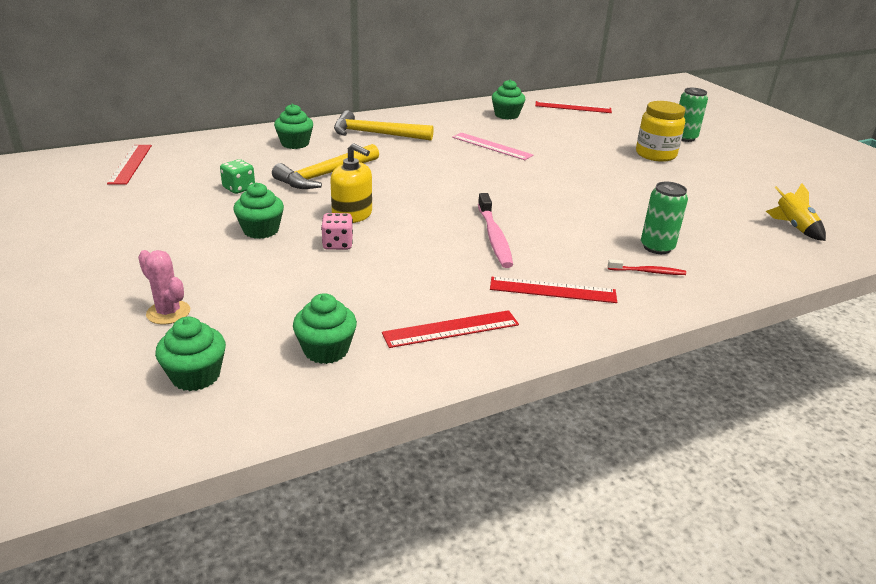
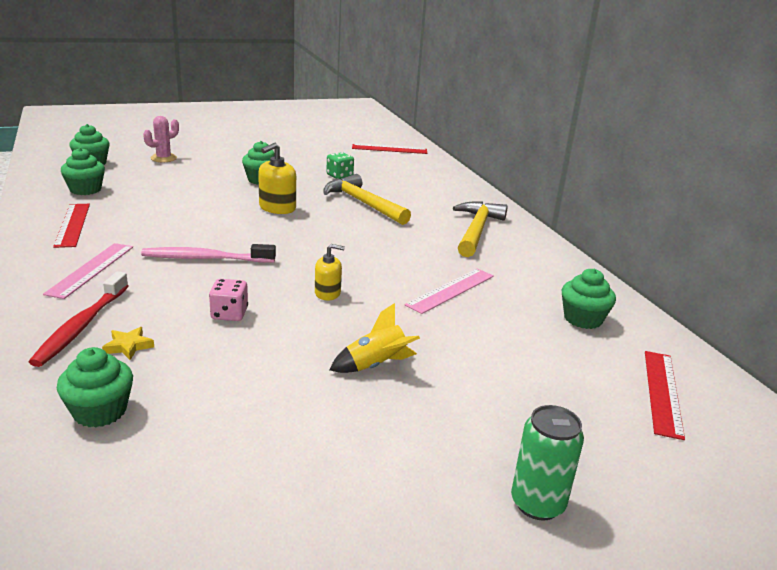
camera: 95 degrees right, 5 degrees down
green cupcake [274,104,313,149] -> green cupcake moved to [57,347,133,428]
pink dice [321,213,353,250] -> pink dice moved to [209,279,248,321]
red ruler [490,277,617,303] -> pink ruler [43,243,133,299]
red toothbrush [608,259,686,275] -> red toothbrush [29,271,128,367], size x1.79
yellow jar [636,101,685,162] -> none
green can [641,182,688,254] -> yellow star [102,327,154,360]
yellow rocket [766,183,826,241] -> yellow rocket moved to [330,303,420,373]
none -> yellow soap dispenser [315,244,345,300]

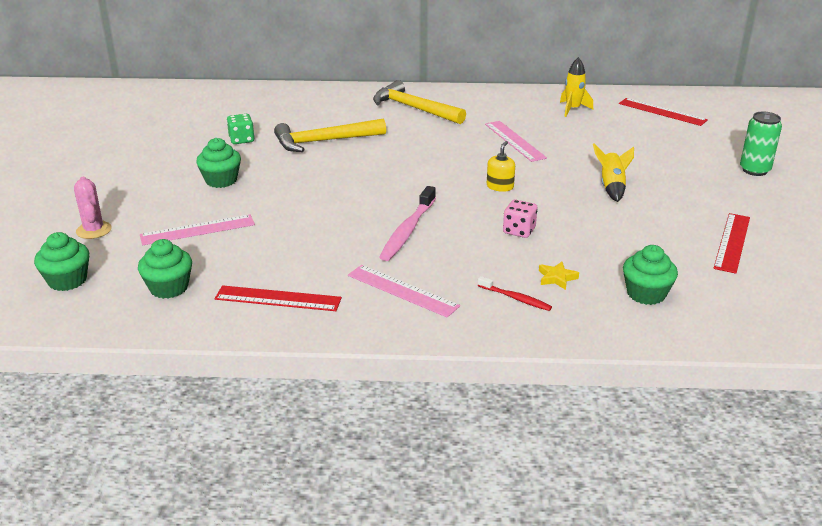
camera: 65 degrees left, 5 degrees up
red toothbrush [29,271,128,367] -> red toothbrush [478,276,552,311], size x0.56
yellow soap dispenser [258,143,296,214] -> none
red ruler [352,144,427,154] -> red ruler moved to [713,213,750,274]
green cupcake [562,269,616,329] -> yellow rocket [560,57,593,117]
none -> pink ruler [140,214,255,245]

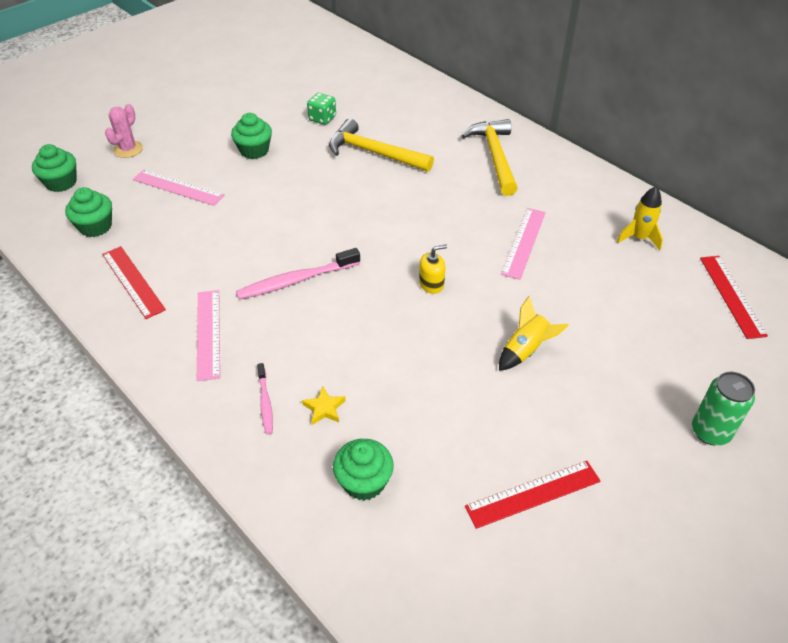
camera: 45 degrees right, 15 degrees up
red toothbrush [478,276,552,311] -> pink toothbrush [257,363,273,435]
pink dice [503,200,537,238] -> none

